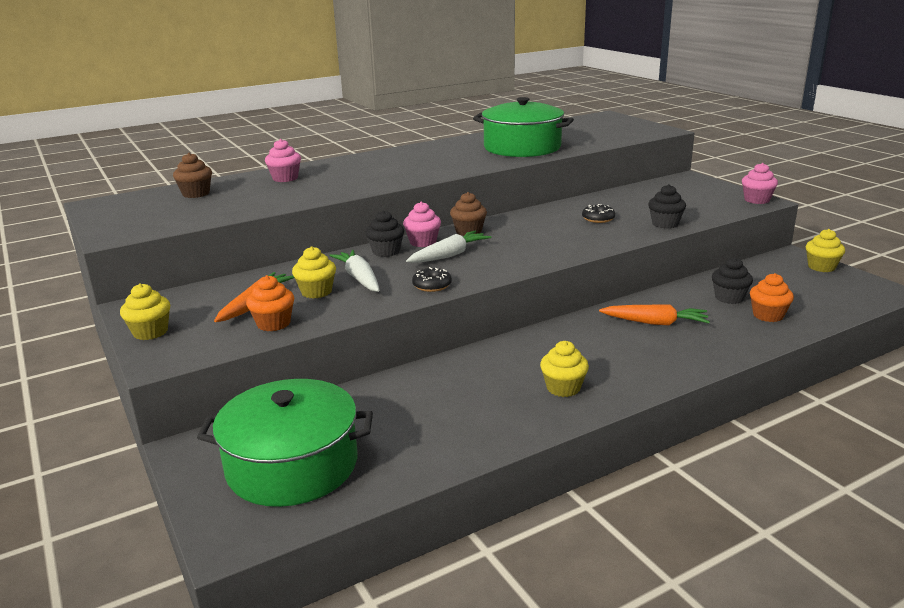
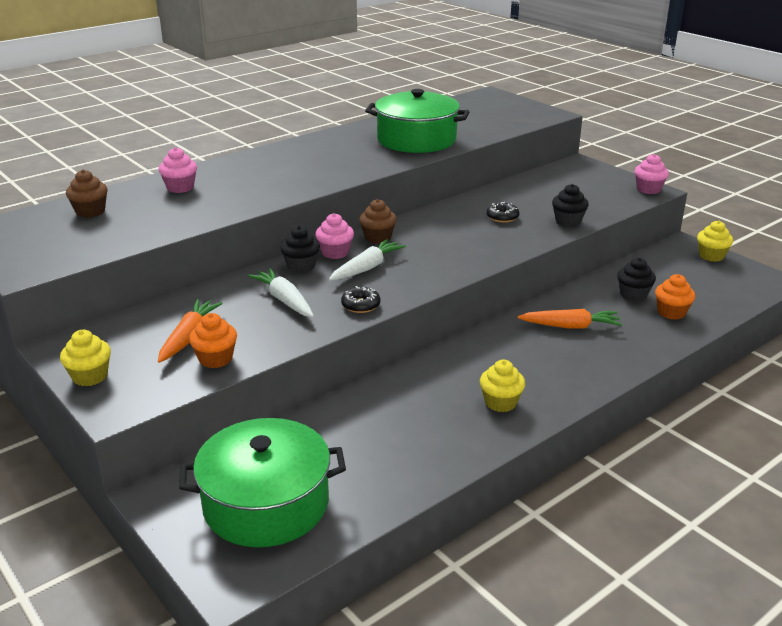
camera: 10 degrees left, 5 degrees up
yellow cupcake [292,246,336,299] -> none

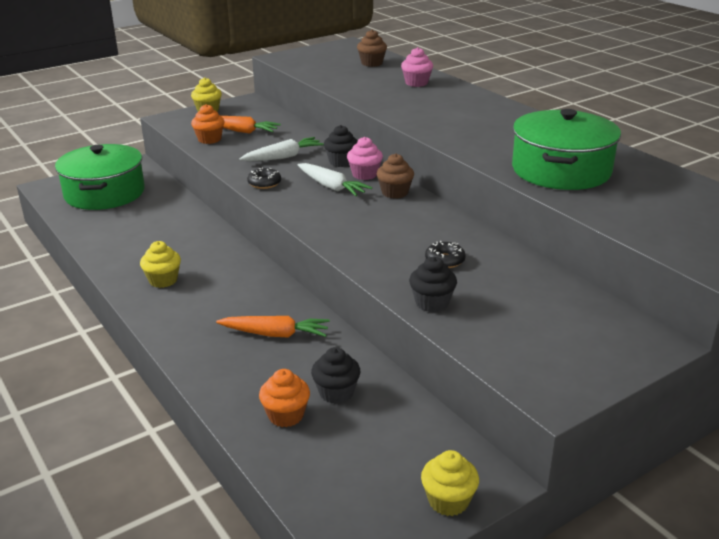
camera: 95 degrees right, 0 degrees up
orange carrot [517,309,622,329] -> orange carrot turned 90 degrees counterclockwise [216,316,330,338]
pink cupcake [634,154,669,194] -> none

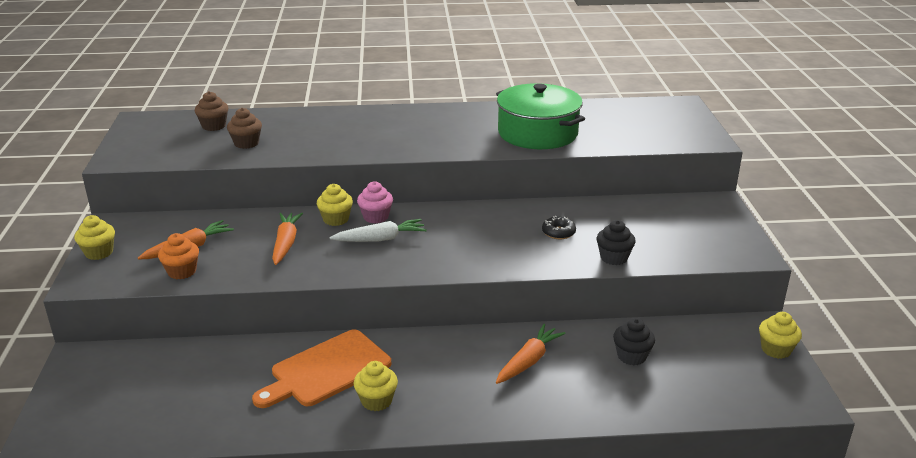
camera: 60 degrees left, 0 degrees up
green pot [55,144,145,210] -> none
white carrot [239,137,324,161] -> orange carrot [272,213,303,265]
black donut [247,167,281,189] -> none
orange cupcake [259,369,310,427] -> none
black cupcake [324,125,358,167] -> yellow cupcake [317,184,353,226]
brown cupcake [377,153,414,199] -> brown cupcake moved to [227,108,262,149]
pink cupcake [401,47,433,87] -> none
none -> orange cutting board [252,329,392,408]

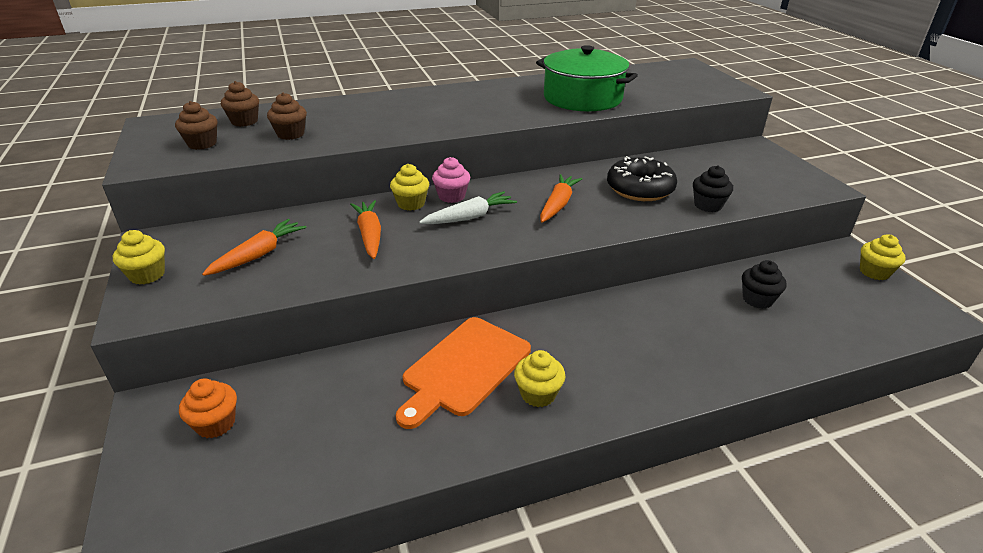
camera: 15 degrees left, 5 degrees up
orange cupcake [158,233,199,279] -> orange cupcake moved to [179,379,237,438]
orange carrot [496,324,566,384] -> orange carrot moved to [540,174,582,223]
black donut [542,216,576,239] -> black donut [607,156,677,201], size x1.99
none -> brown cupcake [175,101,218,150]

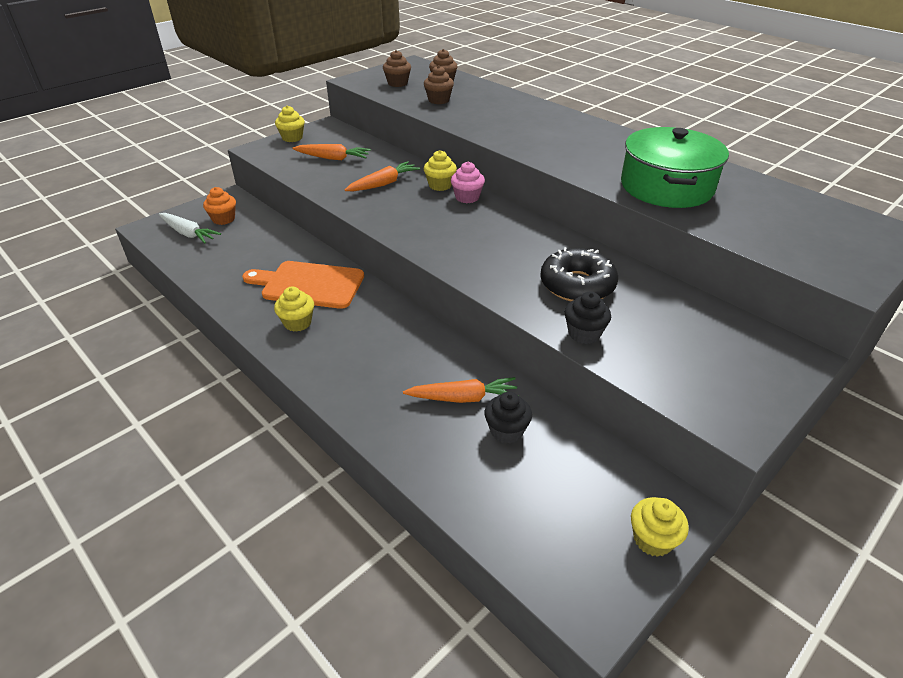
camera: 65 degrees right, 5 degrees up
white carrot [419,191,517,224] -> white carrot moved to [159,213,221,244]
orange carrot [540,174,582,223] -> orange carrot moved to [403,377,517,403]

